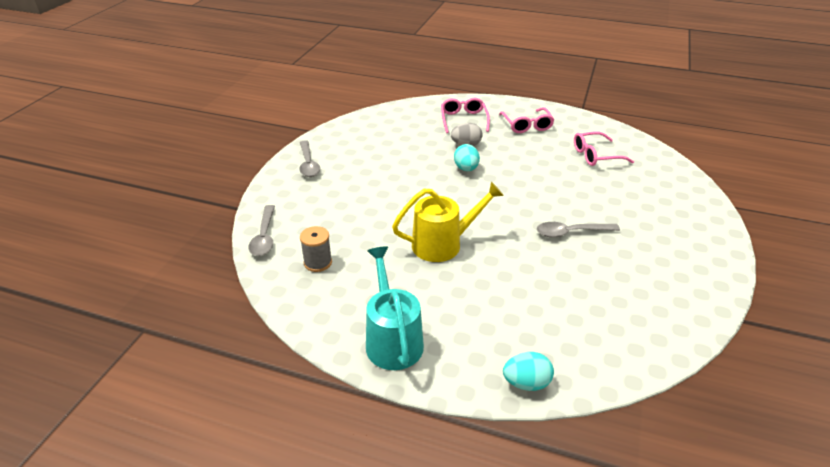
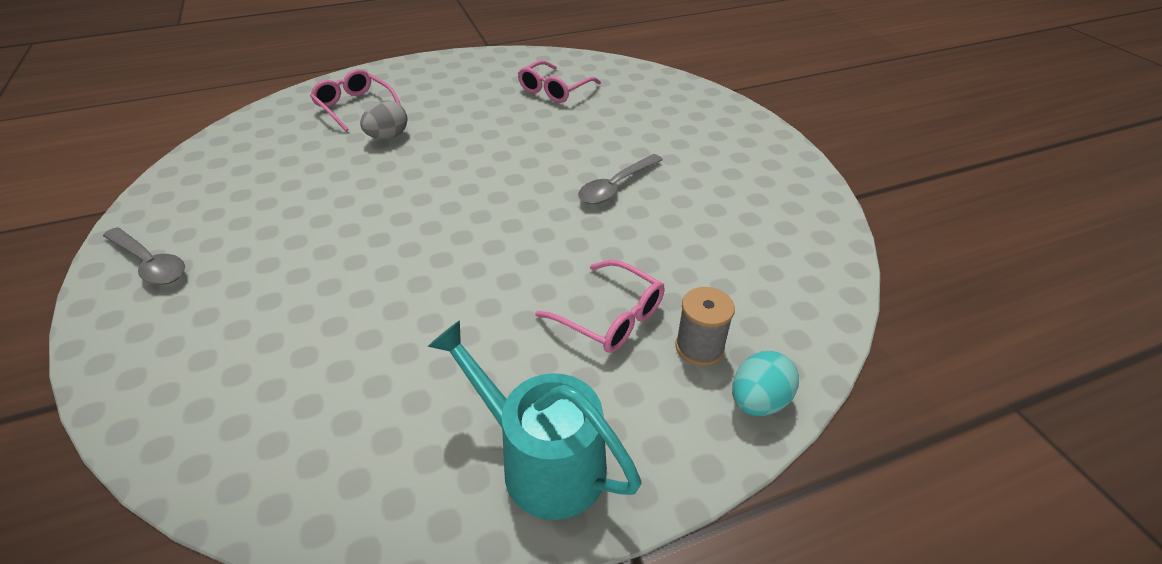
camera: 40 degrees left, 5 degrees up
grey spoon [248,205,275,256] -> none
grey spool [300,226,332,272] -> grey spool moved to [675,287,735,366]
yellow watering can [392,182,504,262] -> none
turquoise egg [454,144,480,171] -> none
pink glasses [499,107,555,133] -> pink glasses moved to [535,260,664,353]

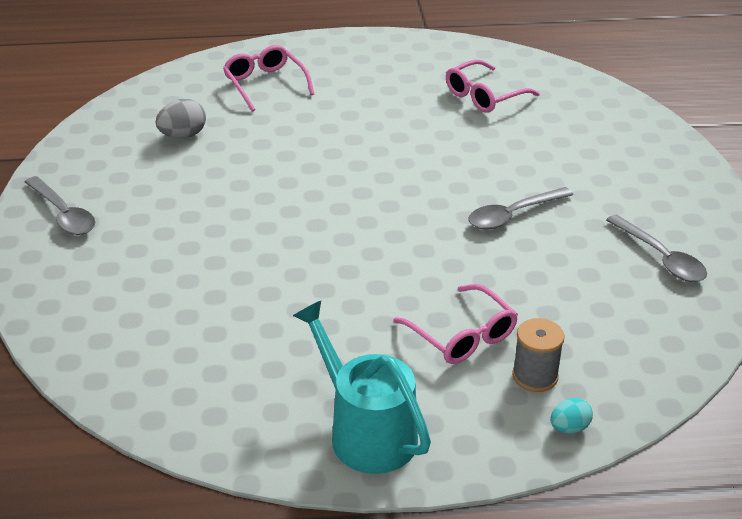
camera: 15 degrees right, 5 degrees down
grey egg [360,100,407,139] -> grey egg moved to [156,99,206,138]
turquoise egg [732,351,799,416] -> turquoise egg [550,398,593,434], size x0.66
none -> grey spoon [606,214,707,282]

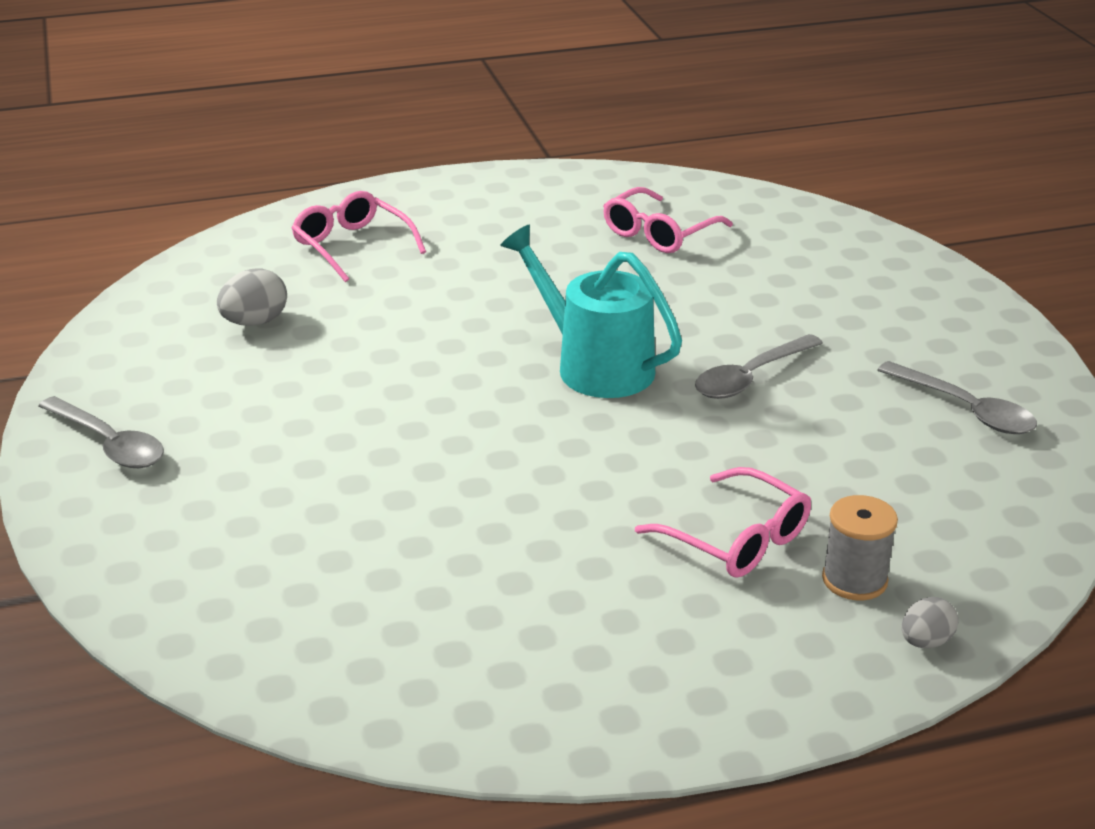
camera: 10 degrees left, 5 degrees down
turquoise watering can [293,301,431,474] -> turquoise watering can moved to [500,225,682,398]
turquoise egg [550,398,593,434] -> grey egg [901,597,958,648]

